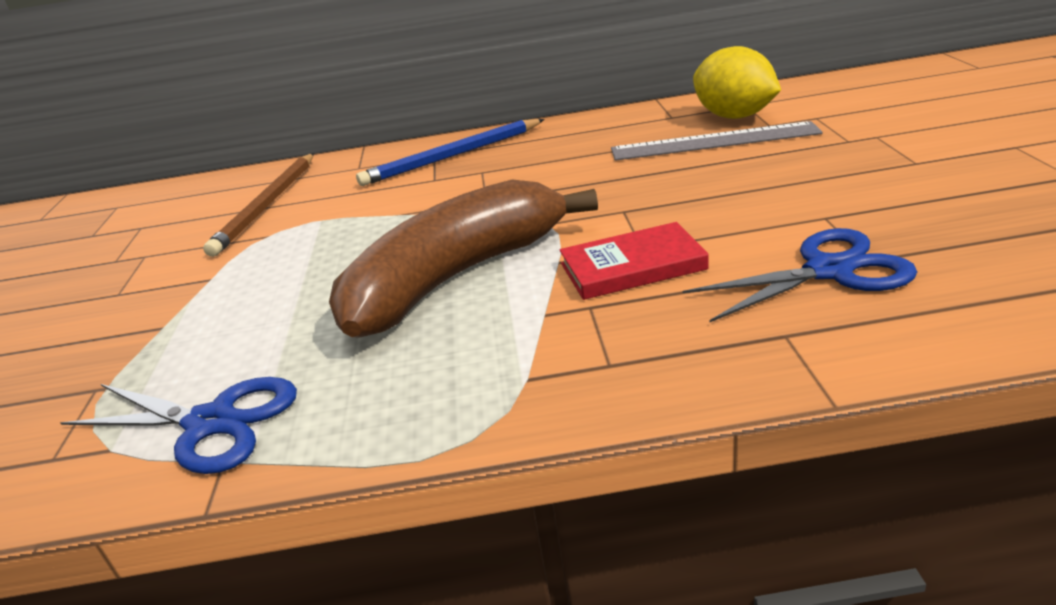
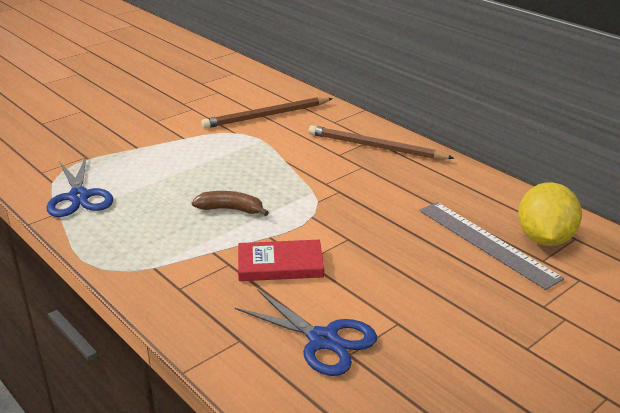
camera: 50 degrees right, 0 degrees up
brown banana [329,179,598,337] -> brown banana [192,191,269,216], size x0.43
blue pencil [356,119,545,186] -> brown pencil [309,125,455,159]
red book [559,222,709,300] -> red book turned 45 degrees counterclockwise [238,240,324,281]

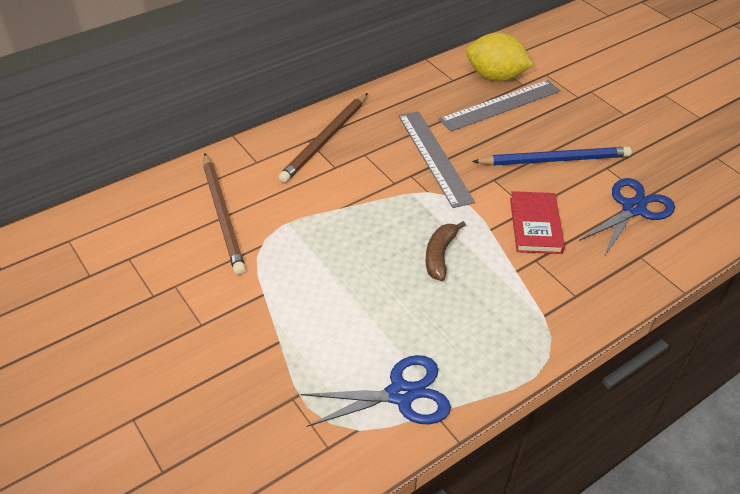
camera: 85 degrees left, 15 degrees up
none -> grey ruler [398,111,475,208]
none -> blue pencil [472,147,632,166]

